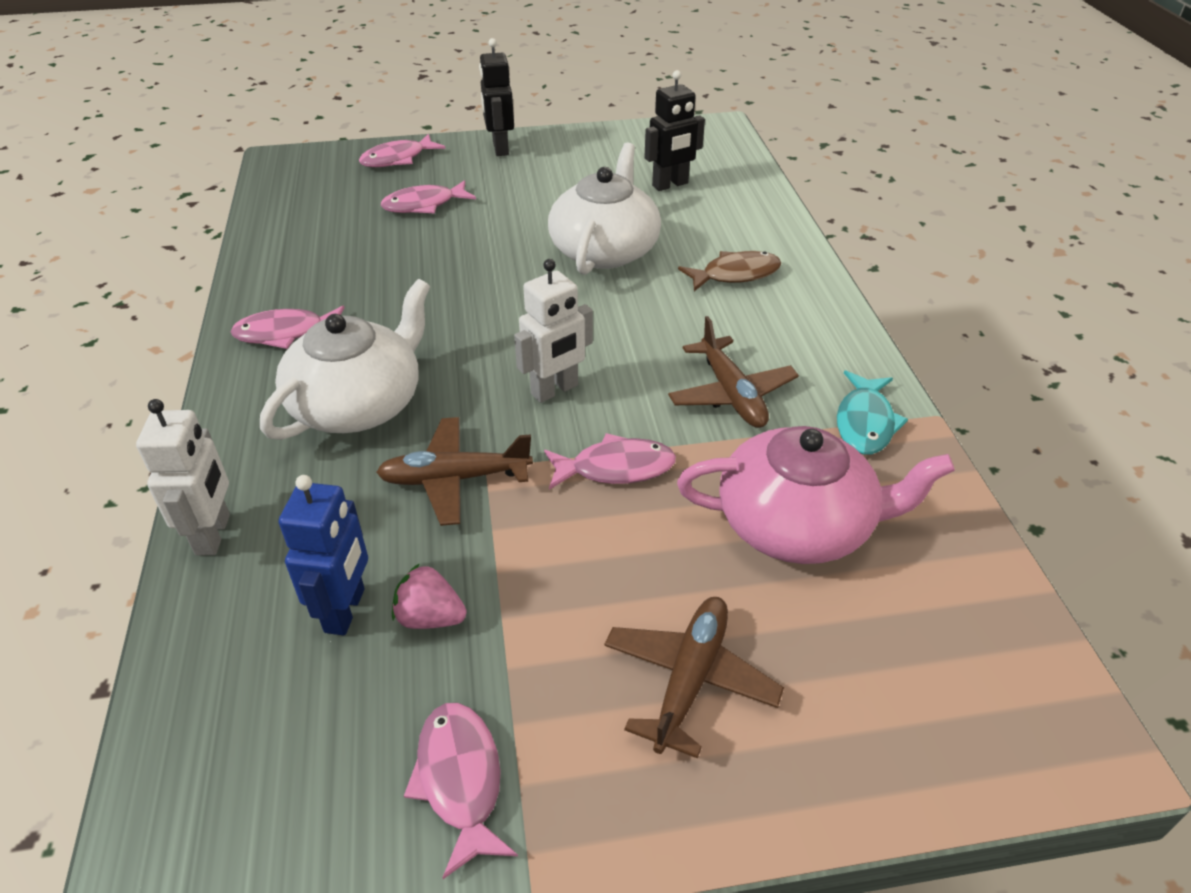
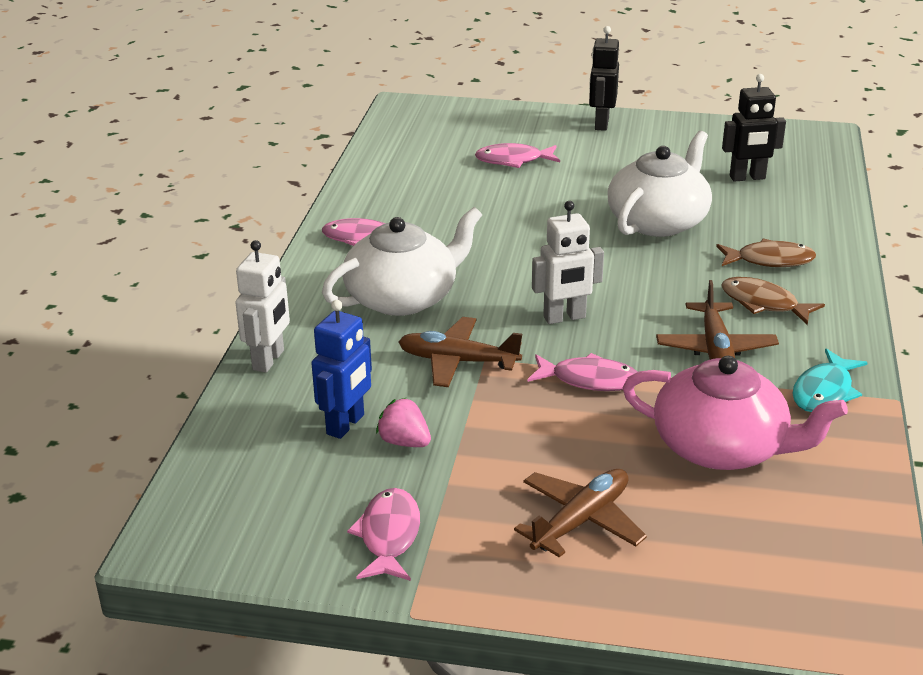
camera: 20 degrees right, 10 degrees down
pink fish [359,134,445,167] -> none
none -> brown fish [721,277,825,325]

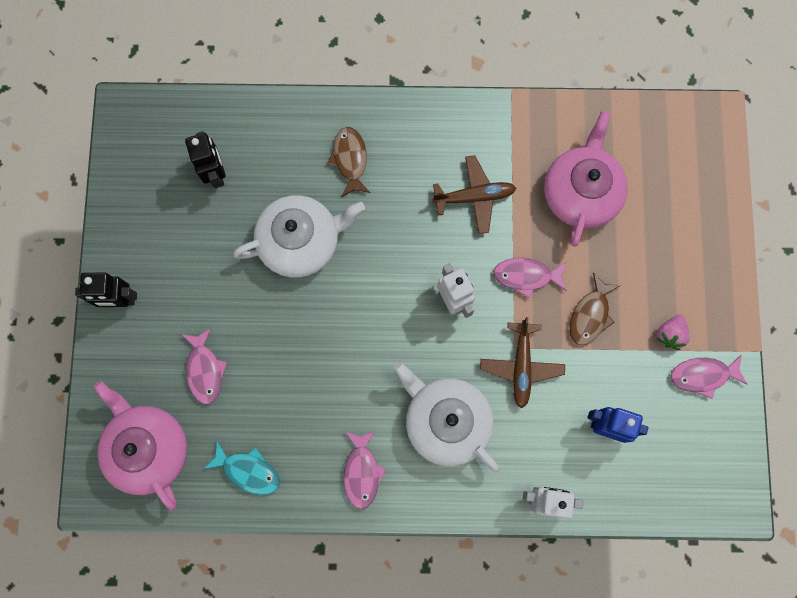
camera: 100 degrees left, 45 degrees up
pink strawberry [376,398,431,447] -> pink strawberry moved to [657,315,690,350]
brown plane [514,469,647,557] -> none
pink fish [527,353,637,391] -> pink fish turned 90 degrees counterclockwise [493,258,567,298]
white teapot [607,131,712,237] -> white teapot turned 135 degrees clockwise [233,195,365,278]
brown fish [721,277,825,325] -> brown fish moved to [569,273,620,346]
turquoise fish [792,349,868,412] -> turquoise fish moved to [204,441,280,495]
none -> pink teapot [94,381,187,510]

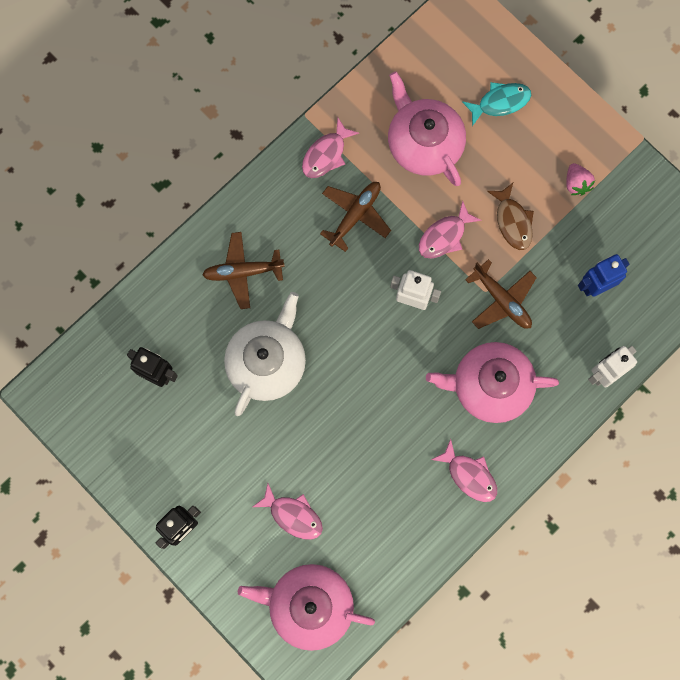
camera: 45 degrees left, 0 degrees up
turquoise fish [204,441,280,495] -> turquoise fish moved to [462,82,531,126]
brown fish [328,127,370,197] -> brown plane [202,232,285,309]
white teapot [394,362,499,472] -> pink teapot [426,342,559,423]
pink fish [671,355,748,399] -> pink fish moved to [302,118,359,178]

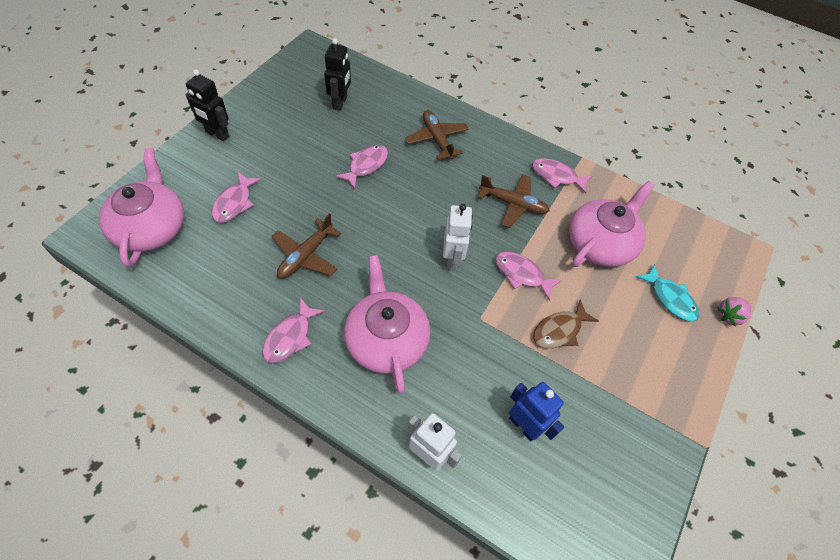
camera: 70 degrees right, 20 degrees down
white teapot [224,292,306,416] -> pink fish [335,145,388,189]
brown plane [465,259,537,329] -> brown plane moved to [272,213,341,279]
pink strawberry [566,163,595,195] -> pink strawberry moved to [717,297,751,326]

